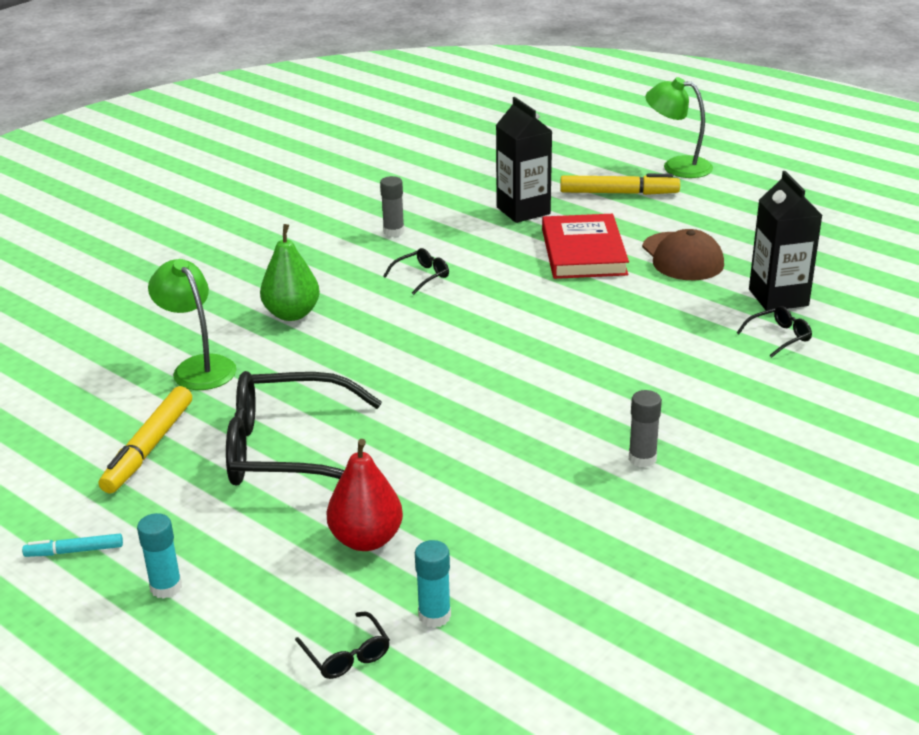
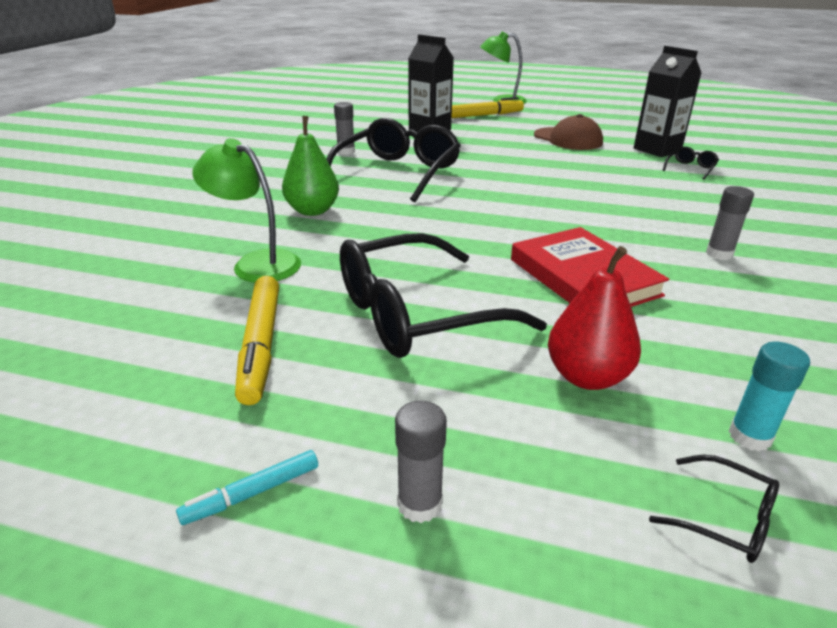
camera: 25 degrees left, 0 degrees up
turquoise glue stick [137,513,182,599] -> grey glue stick [395,401,447,523]
black glasses [383,248,449,295] -> black glasses [327,118,461,202], size x2.47
red book [542,214,629,279] -> red book moved to [511,227,669,307]

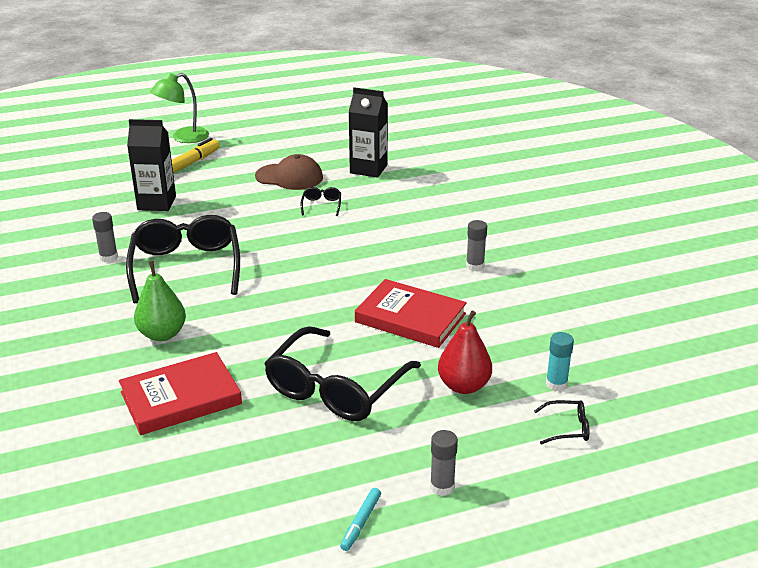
camera: 35 degrees left, 0 degrees up
green lamp [192,138,301,283] -> red book [119,352,242,435]
yellow marker [235,276,279,405] -> none
black glasses [663,147,719,179] -> black glasses moved to [301,187,341,216]

